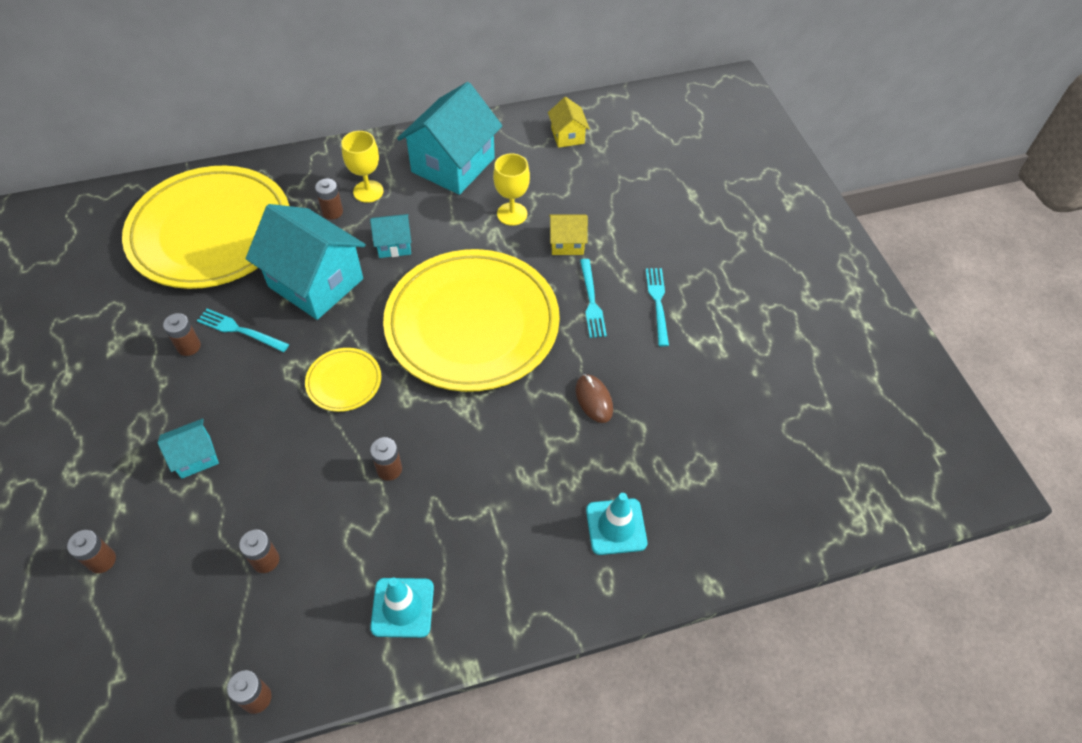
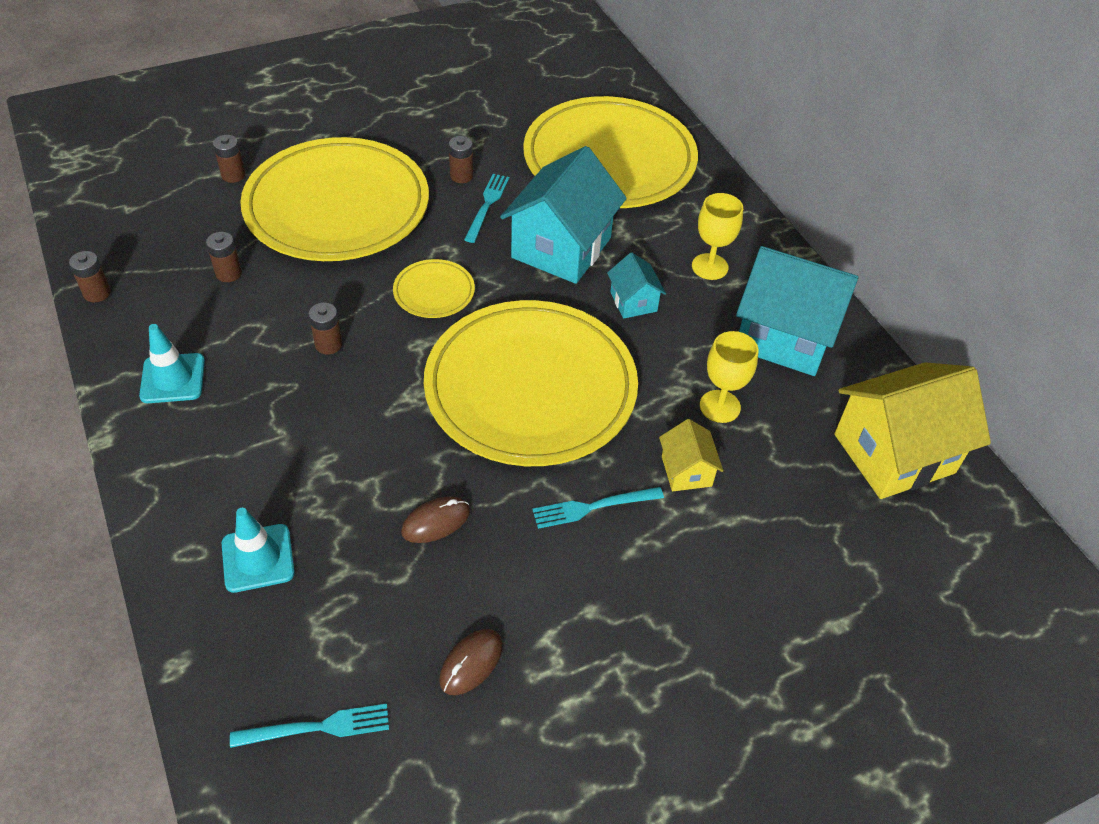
camera: 80 degrees right, 5 degrees down
turquoise house [157,419,219,479] -> yellow plate [240,137,429,261]
brown battery [315,178,343,219] -> none
yellow house [548,97,590,148] -> yellow house [834,362,991,499], size x2.10
turquoise fork [646,268,669,347] -> turquoise fork moved to [230,704,389,748]
none -> brown mouse [439,629,503,695]

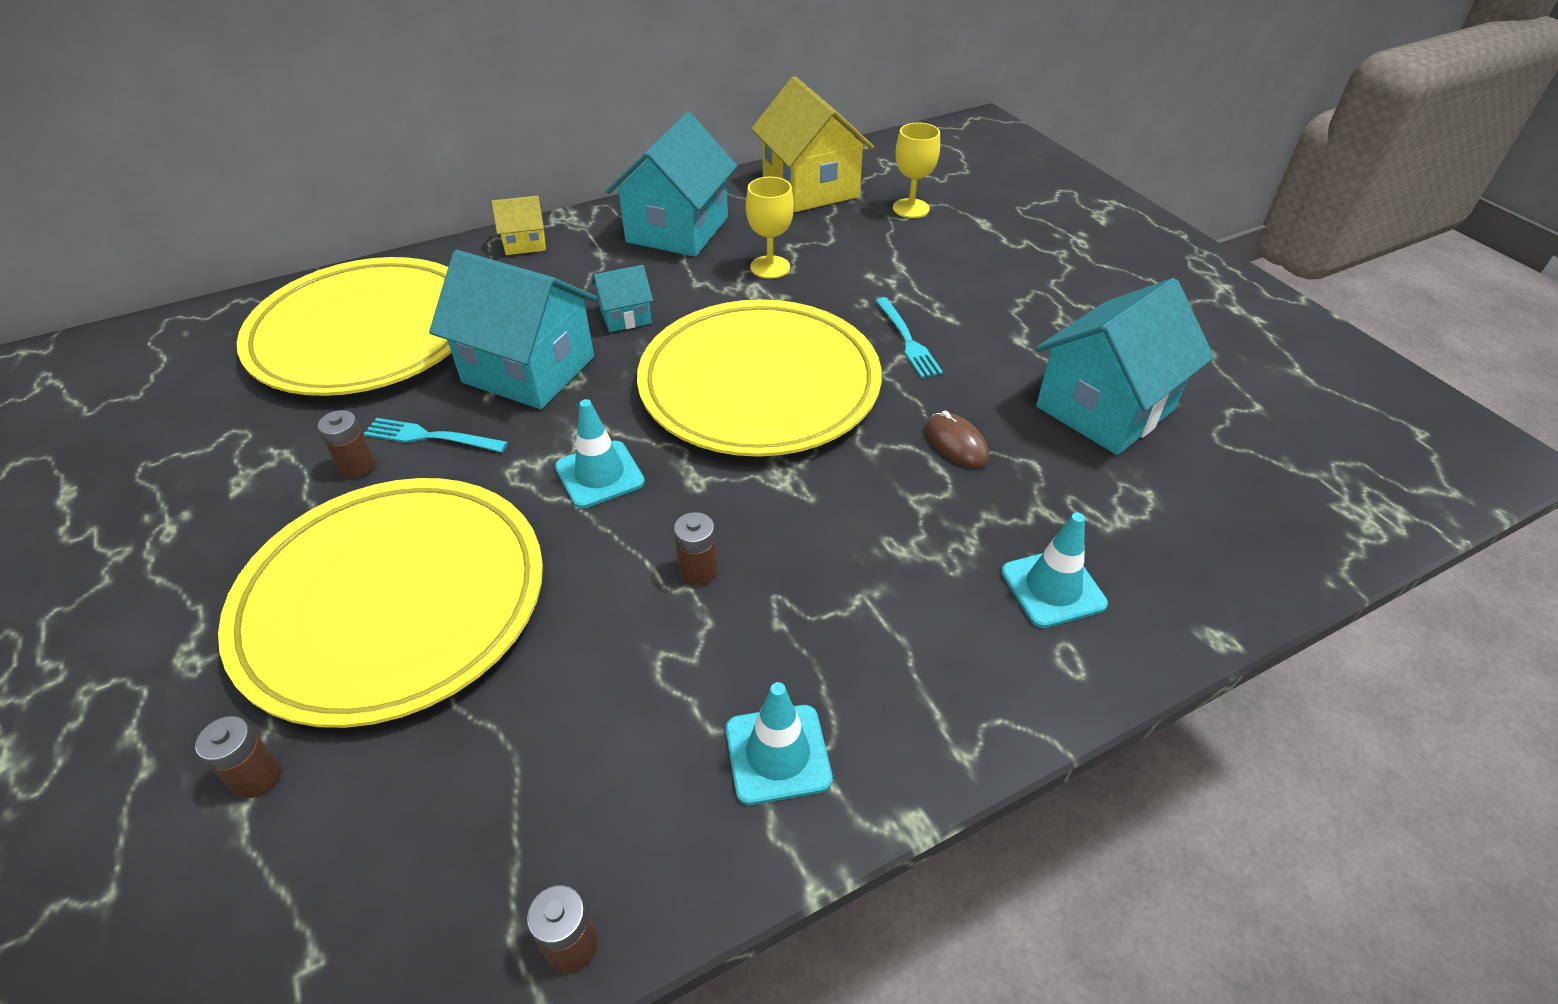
camera: 90 degrees left, 5 degrees down
brown battery [206,232,242,282] -> none
turquoise fork [230,704,389,748] -> none
yellow plate [393,259,475,318] -> turquoise traffic cone [555,399,645,509]
brown mouse [439,629,503,695] -> turquoise house [1035,278,1214,455]
yellow house [659,419,723,491] -> yellow house moved to [492,196,546,255]
yellow goblet [692,193,743,280] -> yellow goblet moved to [893,122,940,218]

